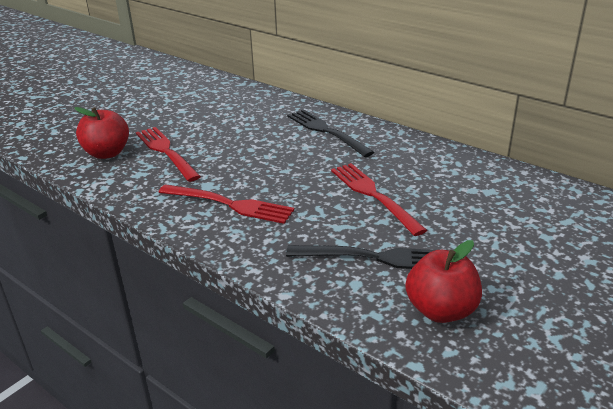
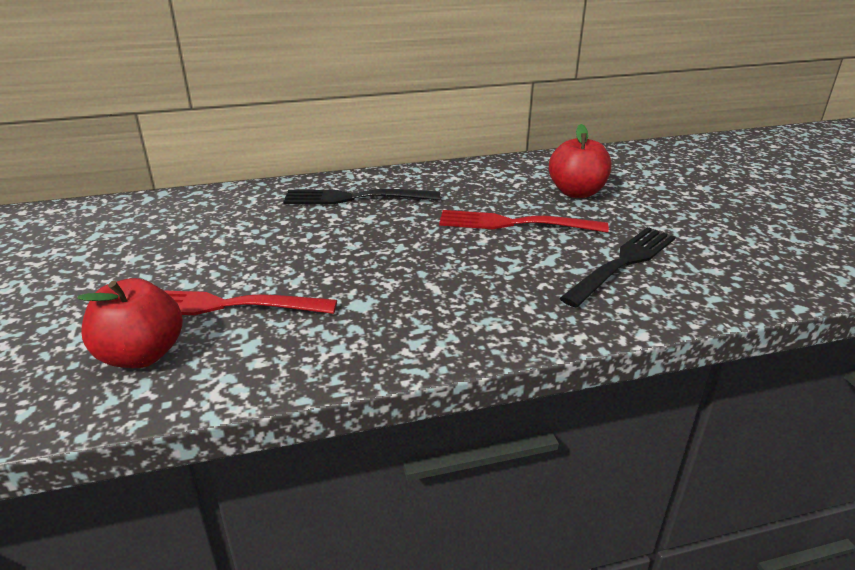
camera: 55 degrees left, 0 degrees up
red fork [158,184,294,224] -> none
red apple [406,240,482,323] -> red apple moved to [549,124,611,198]

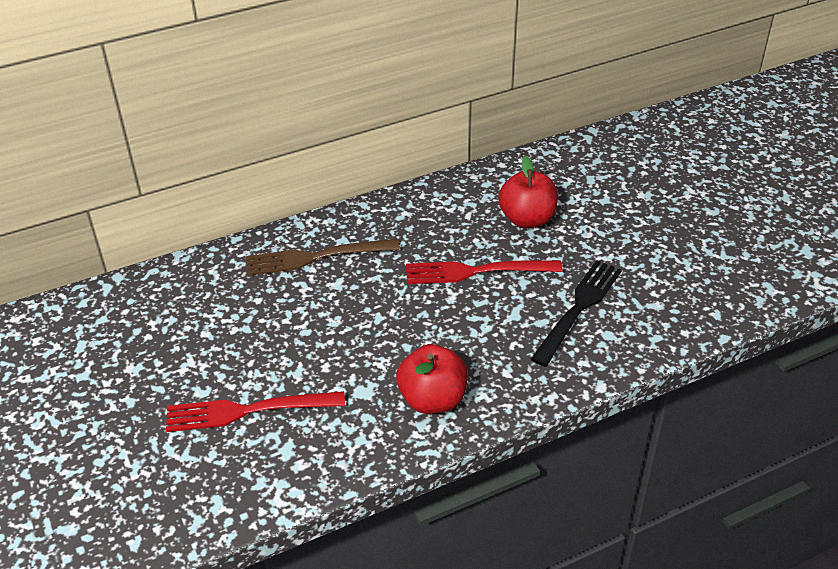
camera: 10 degrees left, 10 degrees up
red apple [77,278,183,368] -> red apple moved to [396,344,468,414]
black fork [283,189,440,204] -> brown fork [246,239,400,276]

